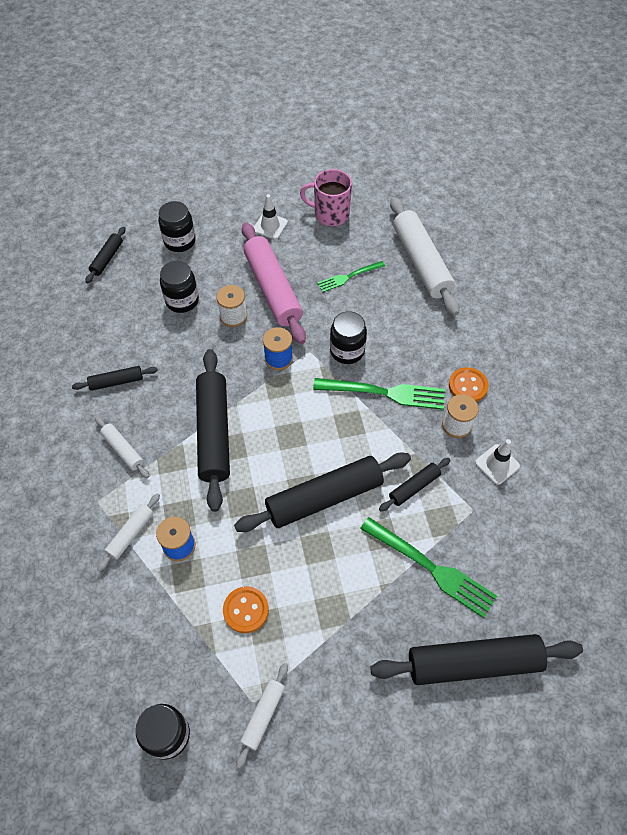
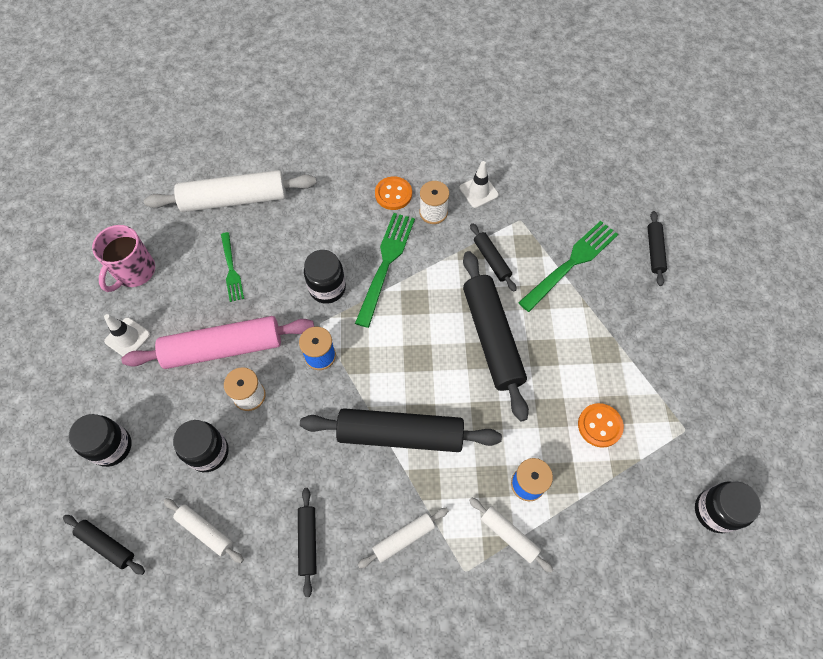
camera: 80 degrees left, 5 degrees up
white rolling pin [236,663,288,768] -> white rolling pin moved to [164,498,244,563]
black rolling pin [370,634,583,685] -> black rolling pin [648,211,667,286], size x0.49

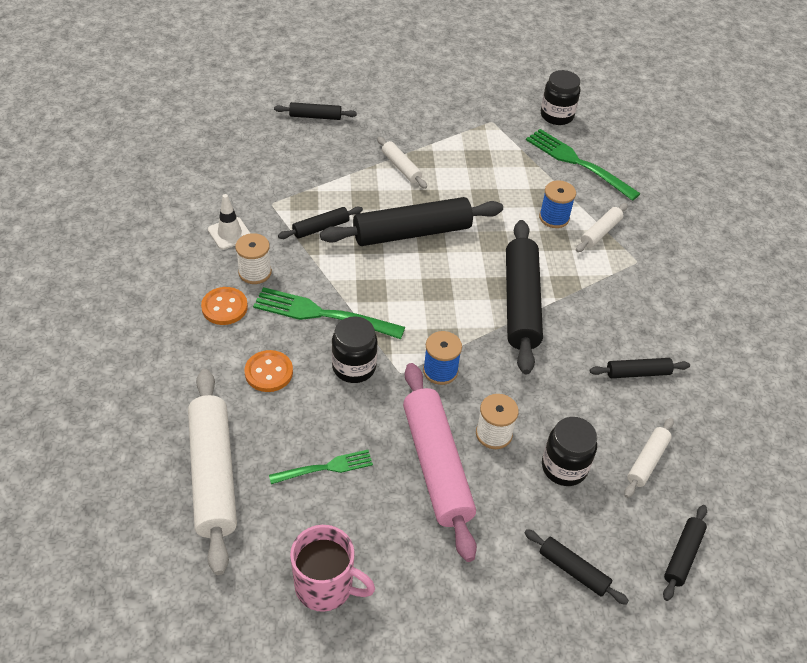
camera: 95 degrees left, 15 degrees down
black jar [68,414,132,467] -> black rolling pin [524,529,629,605]
white traffic cone [104,314,151,356] -> none
white rolling pin [358,508,448,568] -> white rolling pin moved to [377,137,427,189]
green fork [518,221,618,312] -> green fork moved to [526,129,640,201]
orange button [578,403,624,448] -> orange button moved to [245,350,293,392]

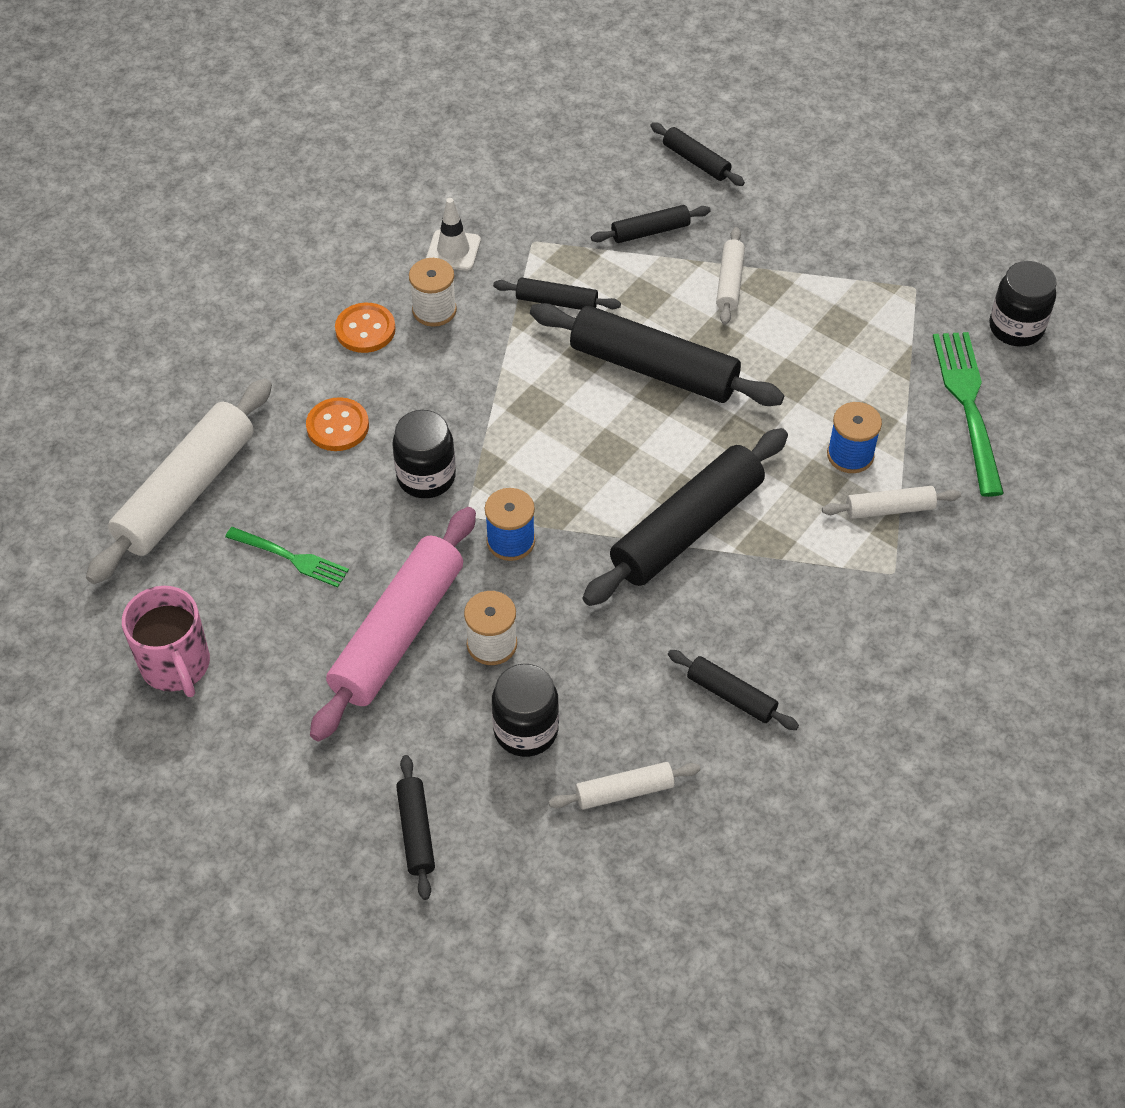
camera: 45 degrees right, 5 degrees up
green fork [253,287,405,339] -> none
black rolling pin [663,505,707,601] -> black rolling pin moved to [591,205,711,243]

